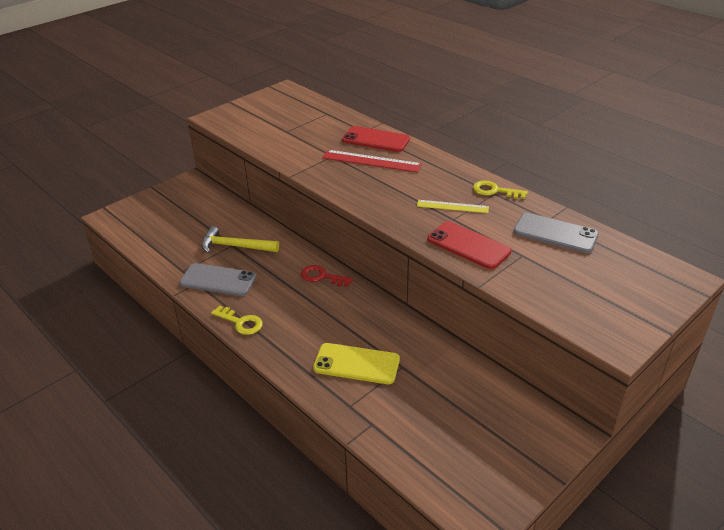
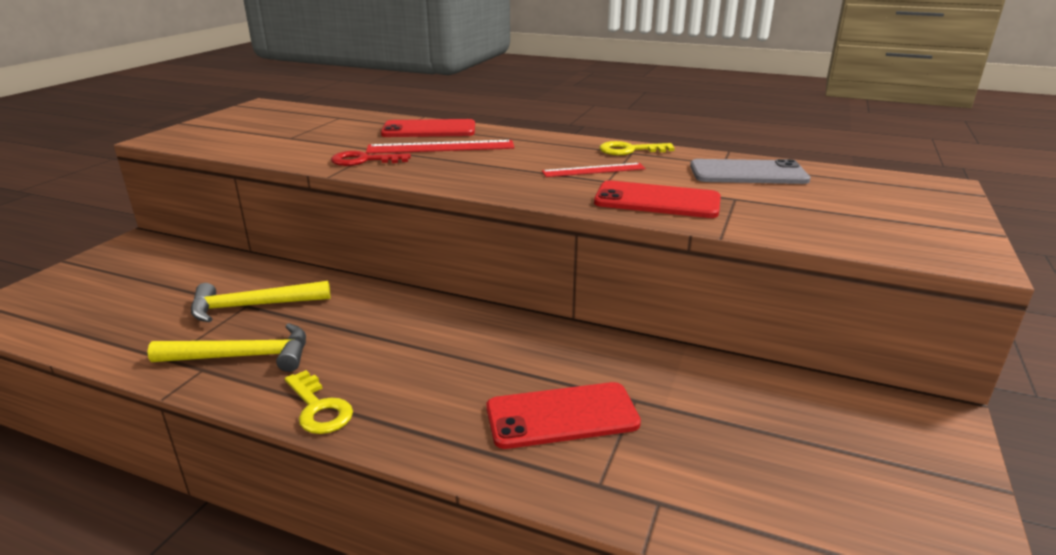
camera: 25 degrees left, 10 degrees down
grey phone [179,263,256,296] -> yellow hammer [147,323,306,372]
yellow key [211,306,263,335] -> yellow key turned 45 degrees clockwise [285,370,353,434]
red key [301,265,353,287] -> red key moved to [331,151,411,166]
yellow phone [313,343,400,384] -> red phone [486,382,641,449]
yellow ruler [417,200,489,213] -> red ruler [542,163,646,177]

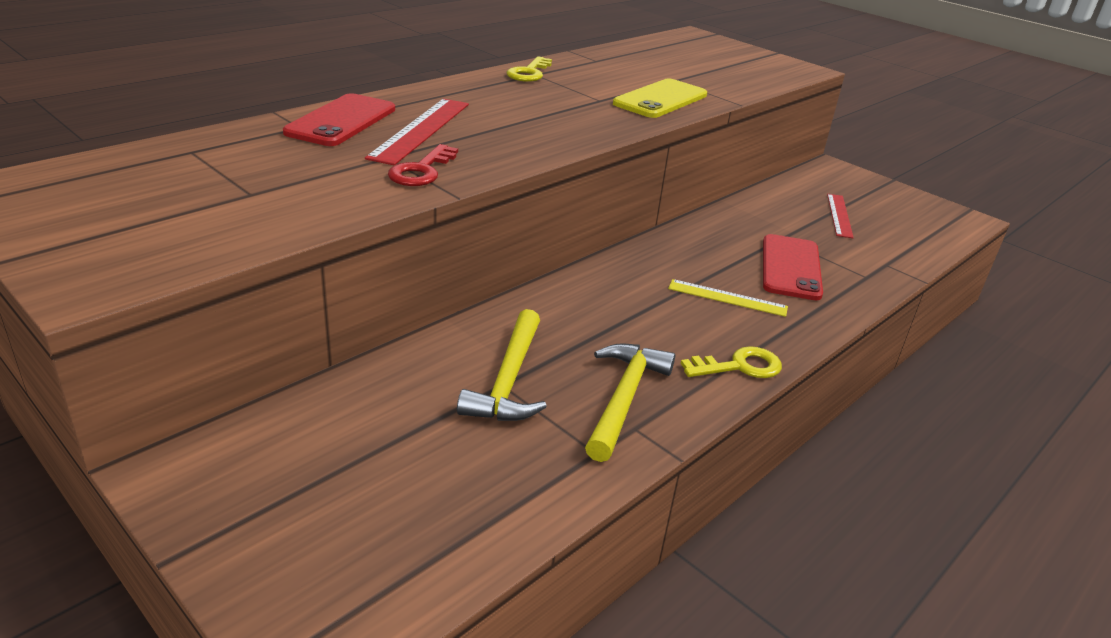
camera: 70 degrees left, 5 degrees up
red ruler [542,163,646,177] -> red ruler moved to [827,194,854,238]
red phone [594,181,721,218] -> yellow phone [613,79,707,118]
grey phone [690,159,811,184] -> none
none -> yellow ruler [668,279,788,317]

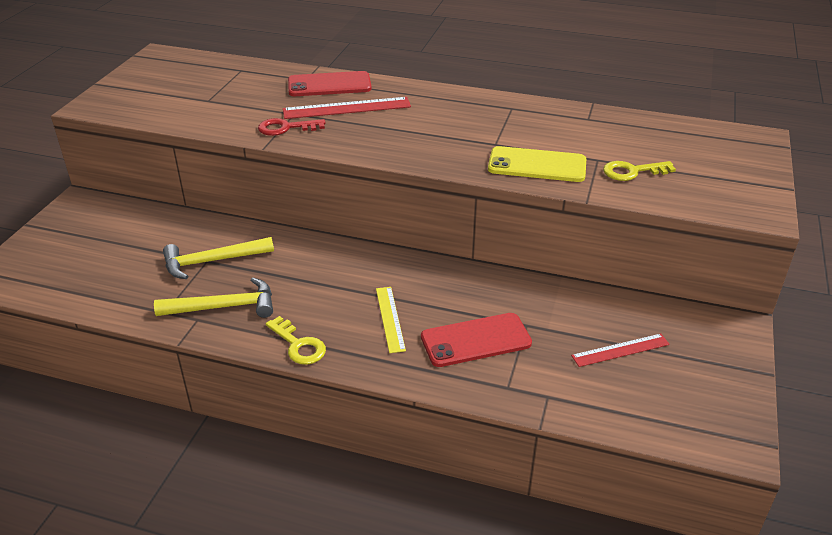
camera: 65 degrees right, 5 degrees up
yellow key [507,56,552,82] -> yellow key moved to [603,161,676,181]

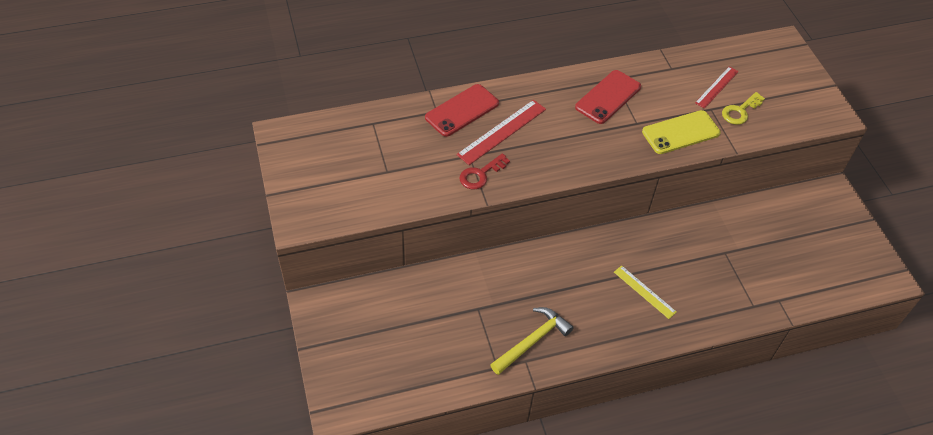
camera: 35 degrees left, 15 degrees up
yellow hammer [163,237,274,279] -> none
yellow key [266,316,326,365] -> none
red phone [421,313,532,367] -> red phone moved to [575,70,641,124]
red ruler [571,334,670,367] -> red ruler moved to [695,66,739,109]

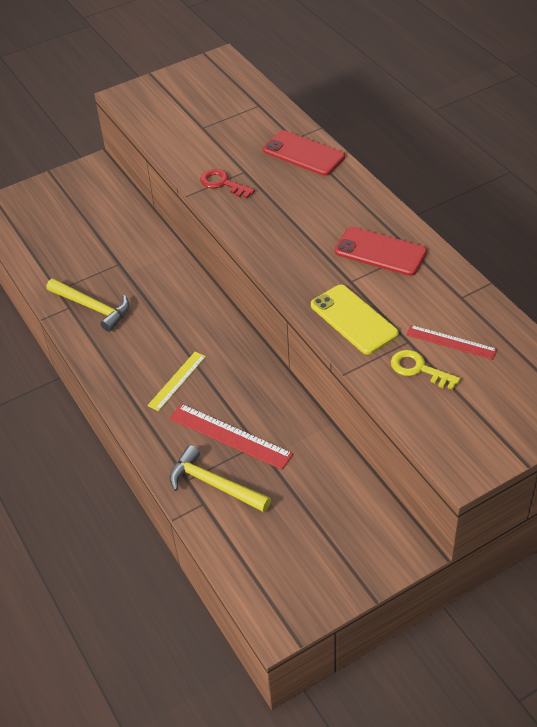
camera: 80 degrees right, 5 degrees down
red ruler [456,100,546,165] -> red ruler moved to [169,404,293,470]
none -> yellow hammer [169,445,271,512]

